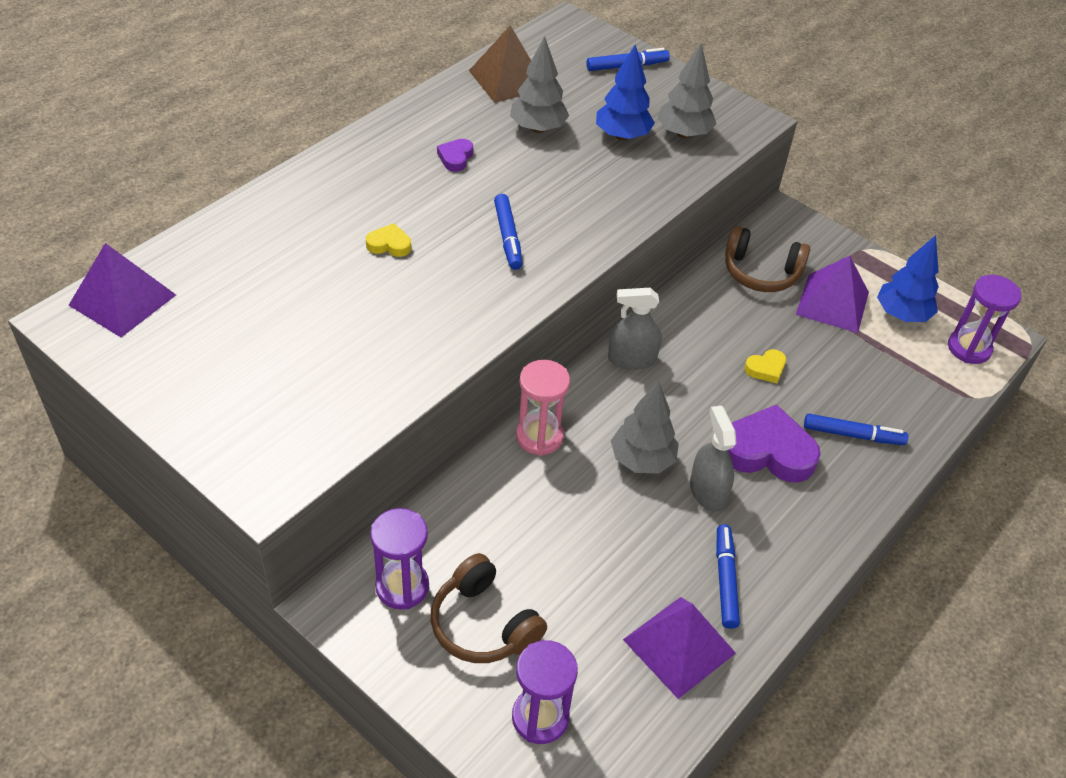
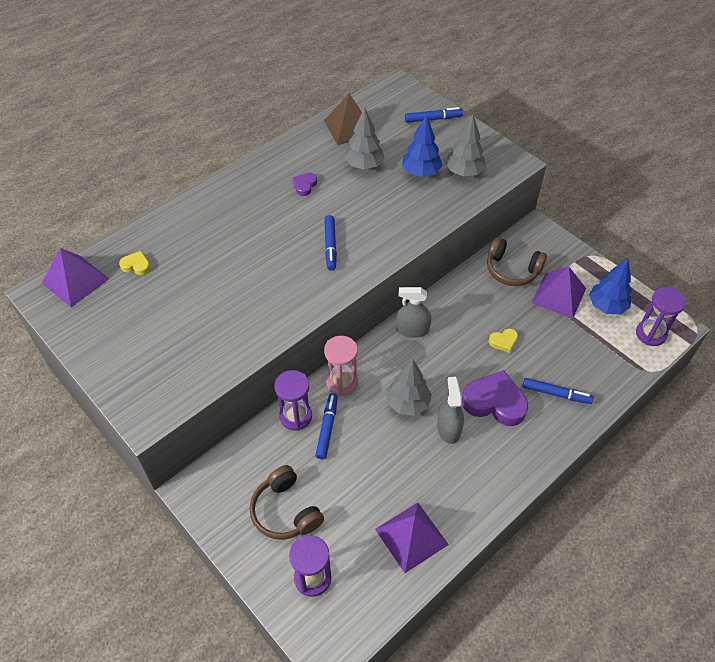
camera: 10 degrees right, 5 degrees up
yellow heart [366,223,411,257] -> yellow heart moved to [119,251,151,275]
purple hourglass [370,508,429,609] -> purple hourglass moved to [274,370,312,431]
blue marker [716,524,740,629] -> blue marker moved to [315,393,338,459]

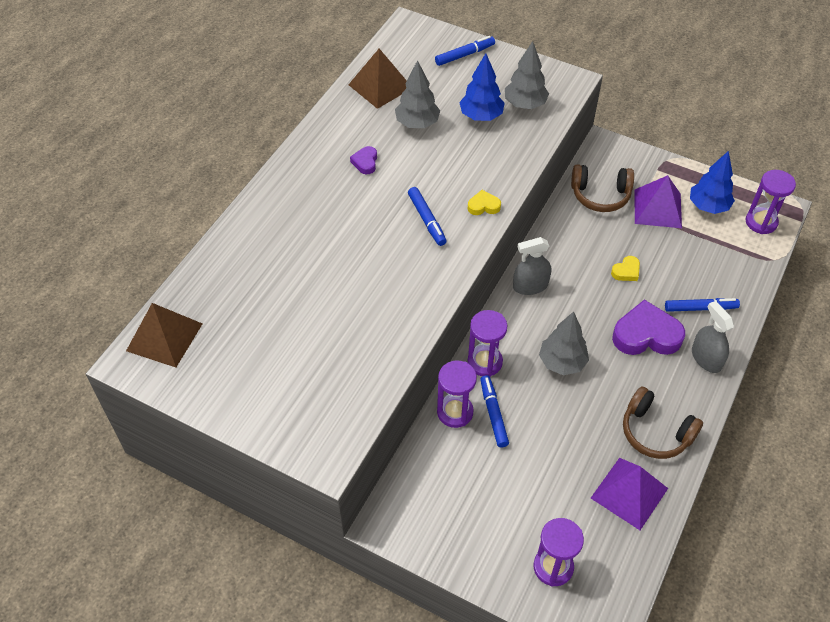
camera: 20 degrees left, 0 degrees up
purple pyramid [42,248,109,307] -> brown pyramid [126,303,202,367]
yellow heart [119,251,151,275] -> yellow heart moved to [468,190,501,215]
brown headphones [249,465,324,540] -> brown headphones moved to [623,386,703,459]
pink hourglass [324,336,358,396] -> purple hourglass [467,310,508,377]
grey spray bottle [437,377,464,444] -> grey spray bottle moved to [692,301,734,373]

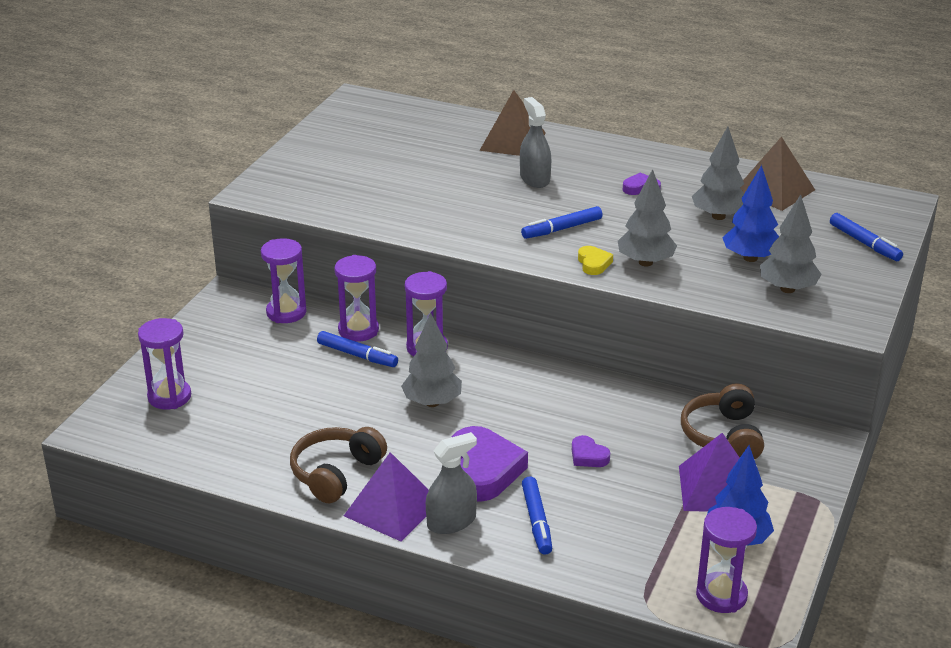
camera: 85 degrees right, 20 degrees down
brown pyramid [126,303,202,367] -> brown pyramid moved to [479,90,546,156]
blue marker [480,375,509,447] -> blue marker turned 45 degrees clockwise [317,331,398,367]
grey spray bottle [513,237,551,295] -> grey spray bottle moved to [520,97,551,188]
purple pyramid [591,458,668,530] -> purple pyramid moved to [344,452,429,542]
yellow heart [611,256,640,281] -> purple heart [572,435,610,467]
none -> purple hourglass [261,238,306,323]
none -> grey tree [618,169,677,266]

